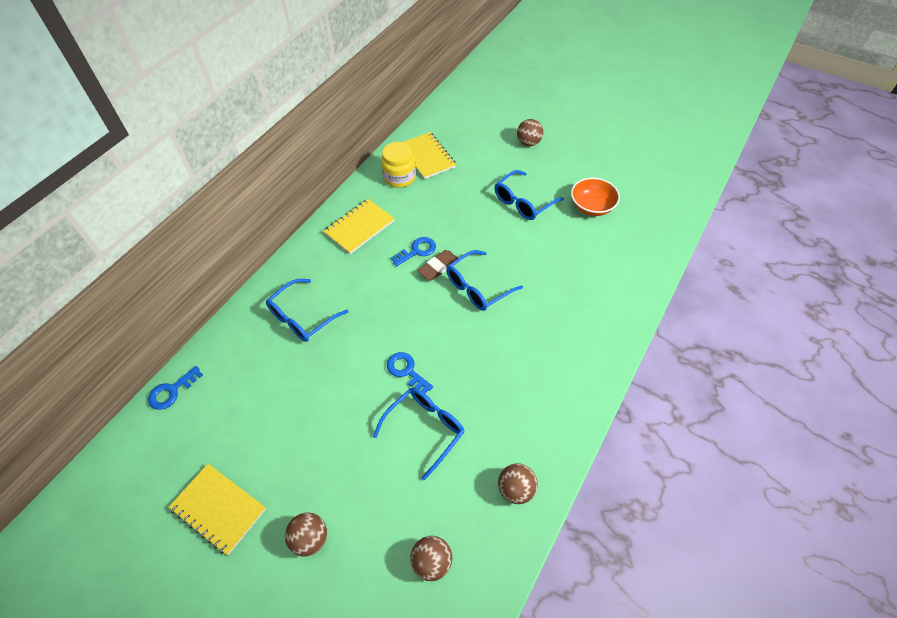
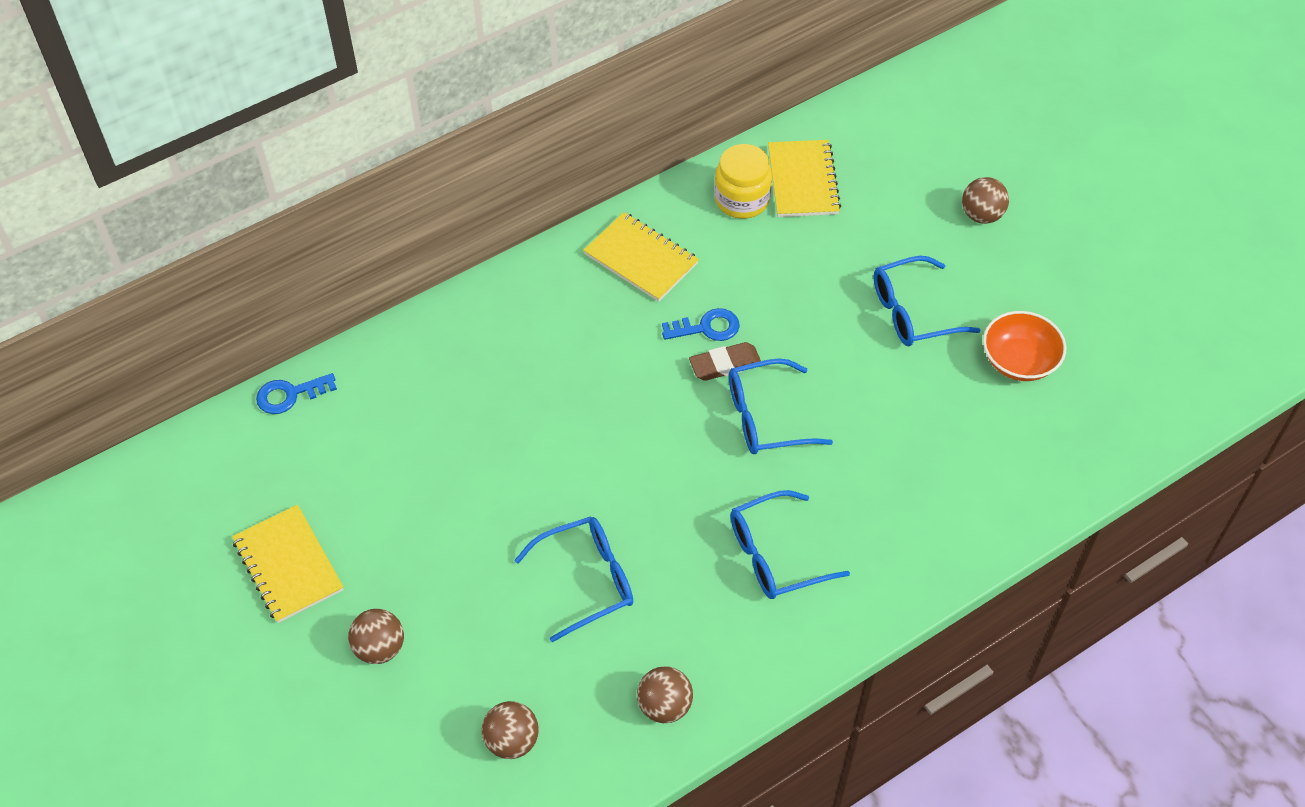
camera: 25 degrees right, 0 degrees up
blue glasses [266,279,349,342] -> blue glasses moved to [730,490,850,599]
yellow notebook [323,199,395,254] -> yellow notebook turned 60 degrees clockwise [583,212,699,302]
blue key [387,352,433,393] -> none

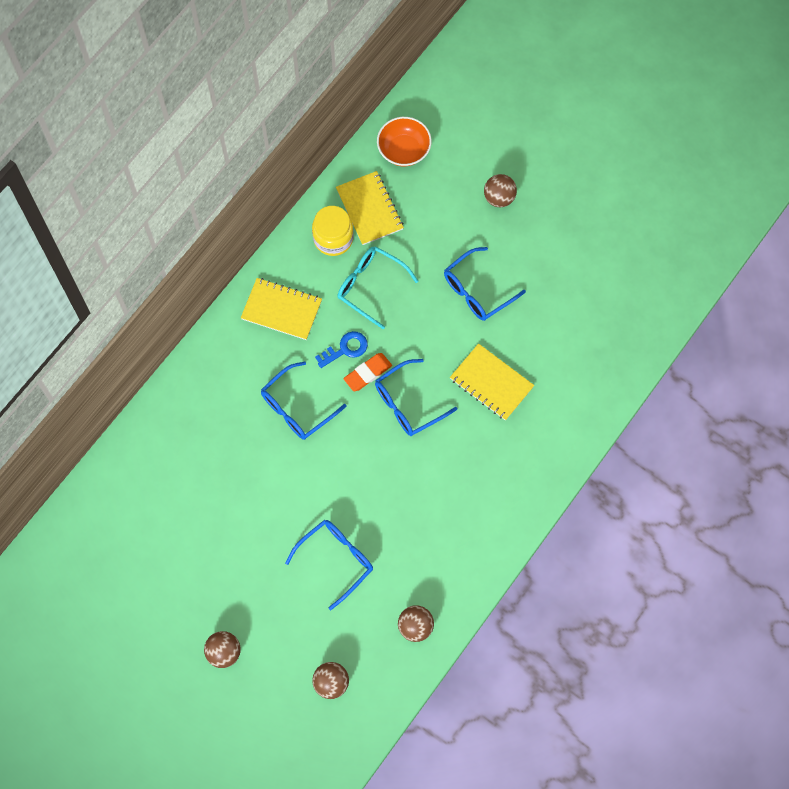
camera: 20 degrees left, 15 degrees up
yellow notebook [232,505,344,623] -> yellow notebook moved to [450,343,534,421]
blue key [256,373,337,414] -> none
brown eraser [689,342,761,381] -> orange eraser [343,353,392,391]
blue glasses [730,490,850,599] -> blue glasses moved to [261,361,347,440]
orange bowl [983,311,1066,381] -> orange bowl moved to [377,117,432,166]
none -> turquoise glasses [337,246,418,329]

